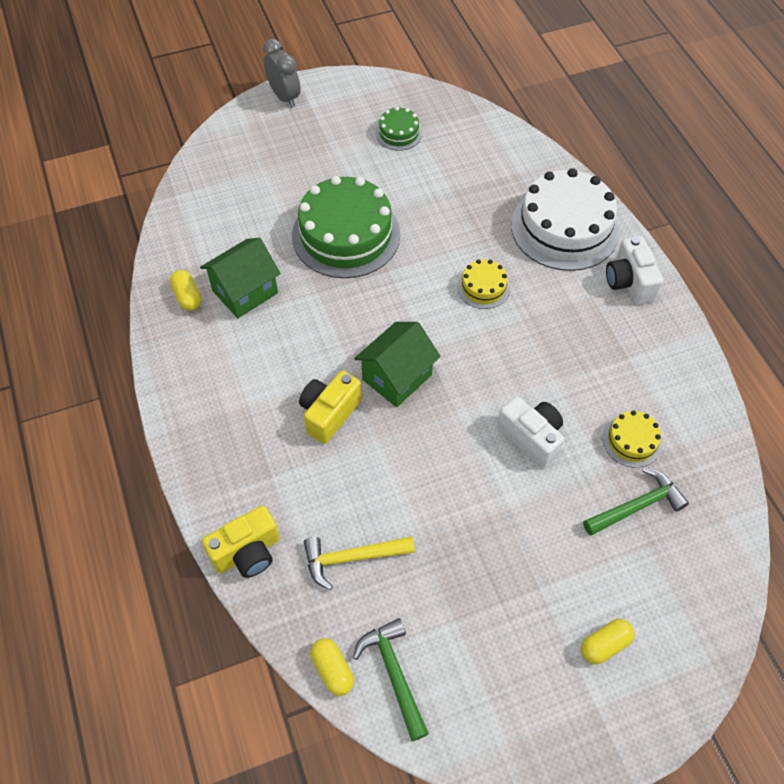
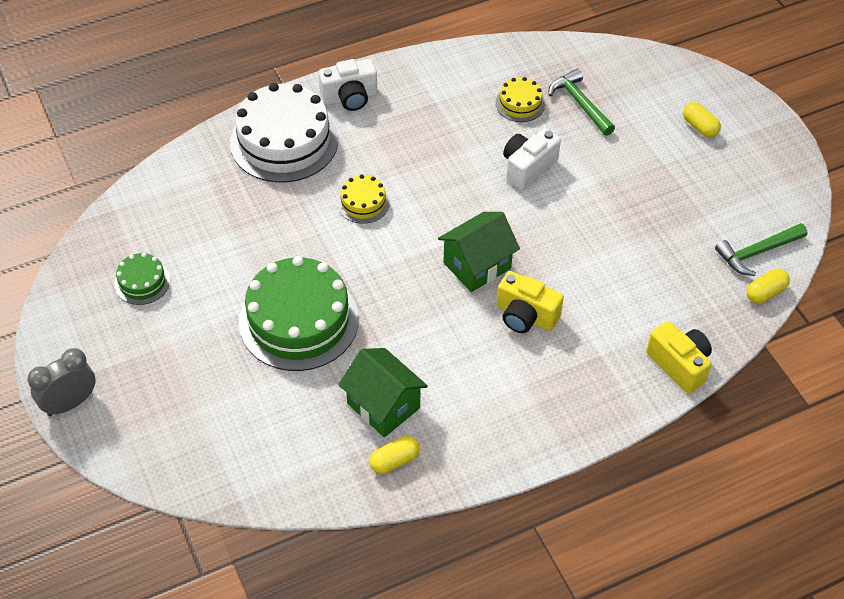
camera: 95 degrees left, 5 degrees down
yellow hammer [304,536,415,590] -> none
green house [354,322,441,407] -> green house turned 75 degrees counterclockwise [438,212,520,292]

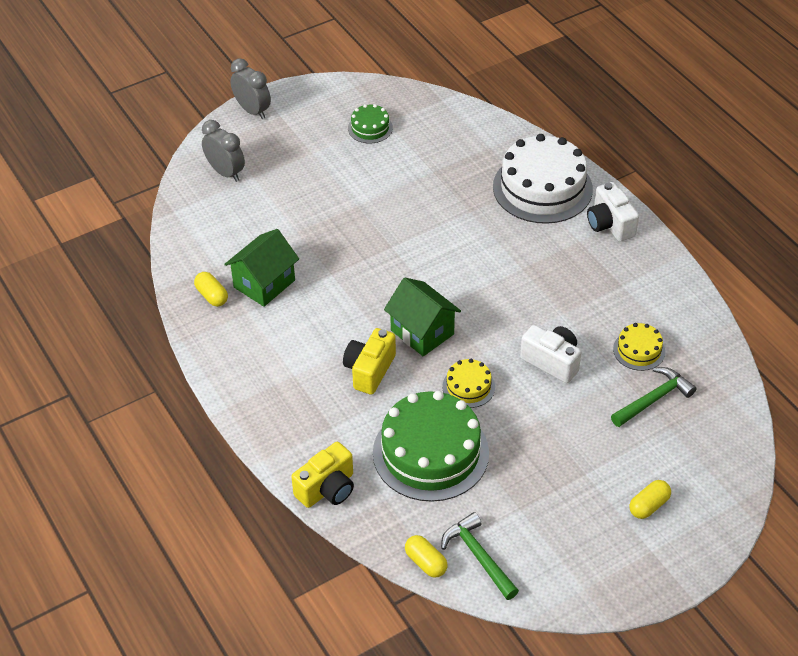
camera: 85 degrees right, 5 degrees down
green cake [239,256,359,371] -> green cake moved to [373,391,489,502]
yellow cake [337,174,390,224] -> yellow cake moved to [442,359,495,408]
none -> grey clock [202,120,245,182]

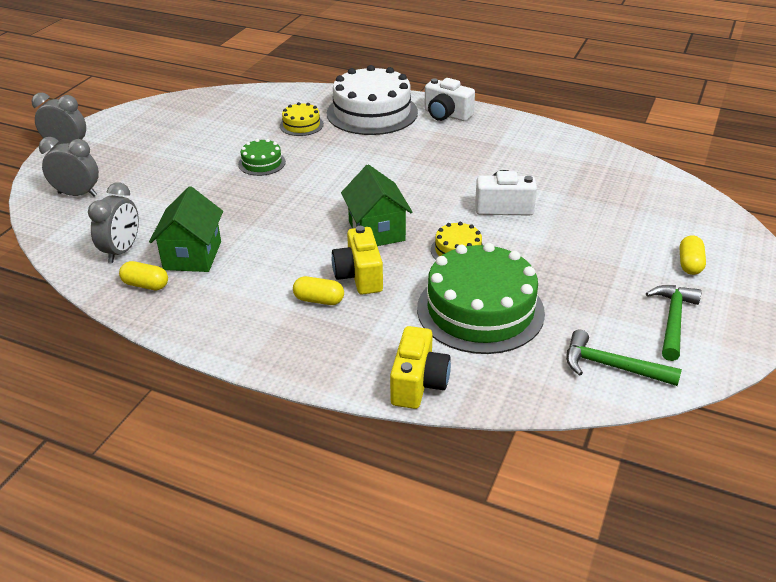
camera: 35 degrees left, 10 degrees down
green cake [348,104,393,143] -> green cake moved to [238,139,286,176]
green house [384,278,461,356] -> green house turned 60 degrees clockwise [341,164,412,246]
yellow capsule [405,535,448,578] -> yellow capsule moved to [293,276,344,305]
green hammer [611,367,696,427] -> green hammer moved to [646,285,702,361]
yellow cake [613,323,665,371] -> yellow cake moved to [280,102,324,136]
none -> grey clock [88,182,139,263]

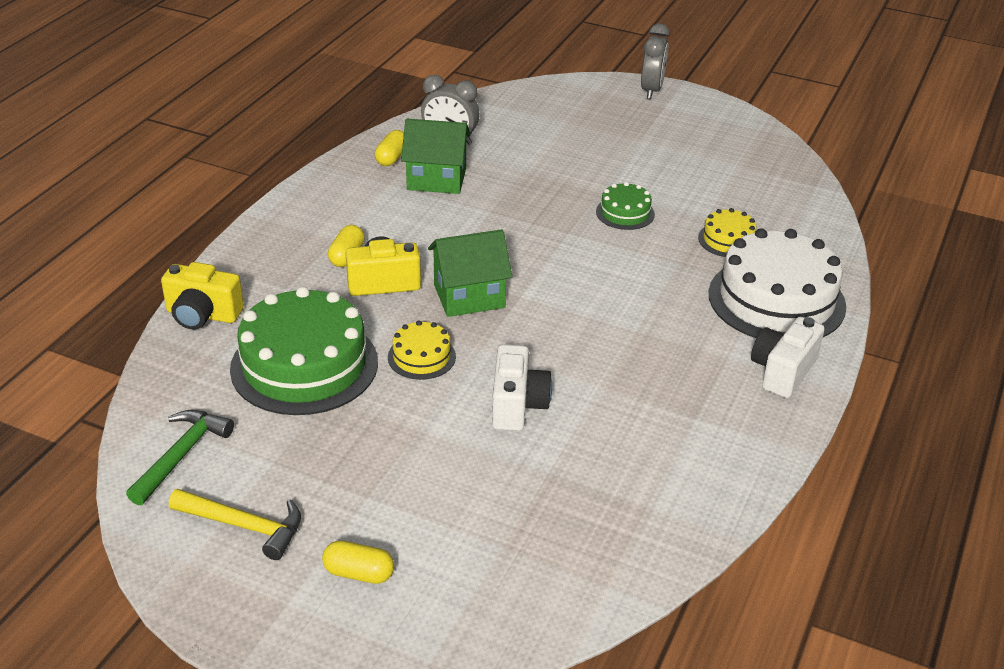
camera: 90 degrees right, 0 degrees up
grey clock [39,137,99,197] -> none
green hammer [646,285,702,361] -> yellow hammer [169,489,301,560]

